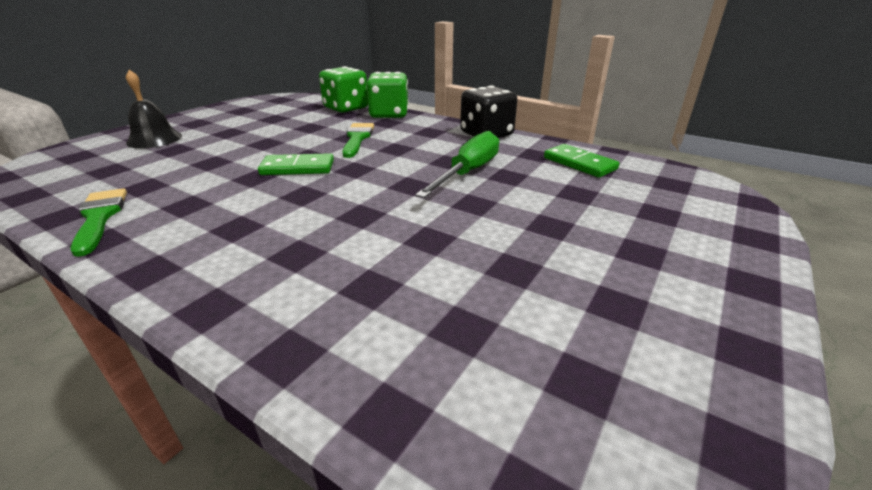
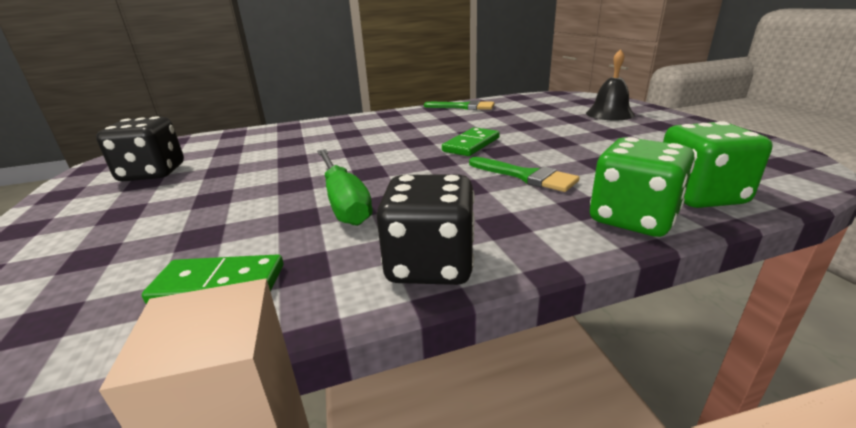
camera: 130 degrees right, 5 degrees down
none -> black dice [96,116,184,181]

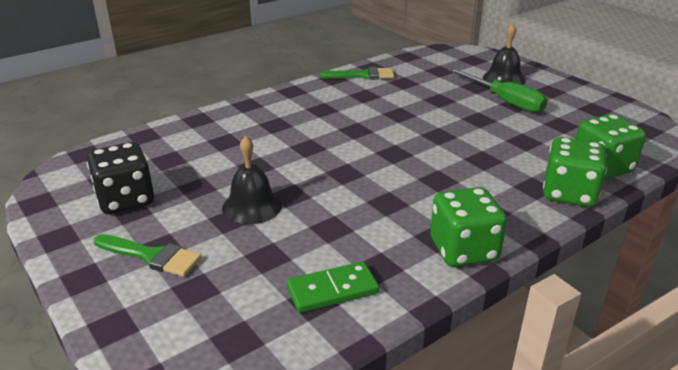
camera: 20 degrees left, 5 degrees up
green screwdriver [317,149,373,226] -> green screwdriver moved to [448,68,548,113]
black dice [376,175,475,285] -> green dice [430,187,507,267]
green domino [442,127,500,156] -> none
green brush [469,157,579,192] -> green brush moved to [94,234,202,277]
none -> black bell [222,136,282,224]

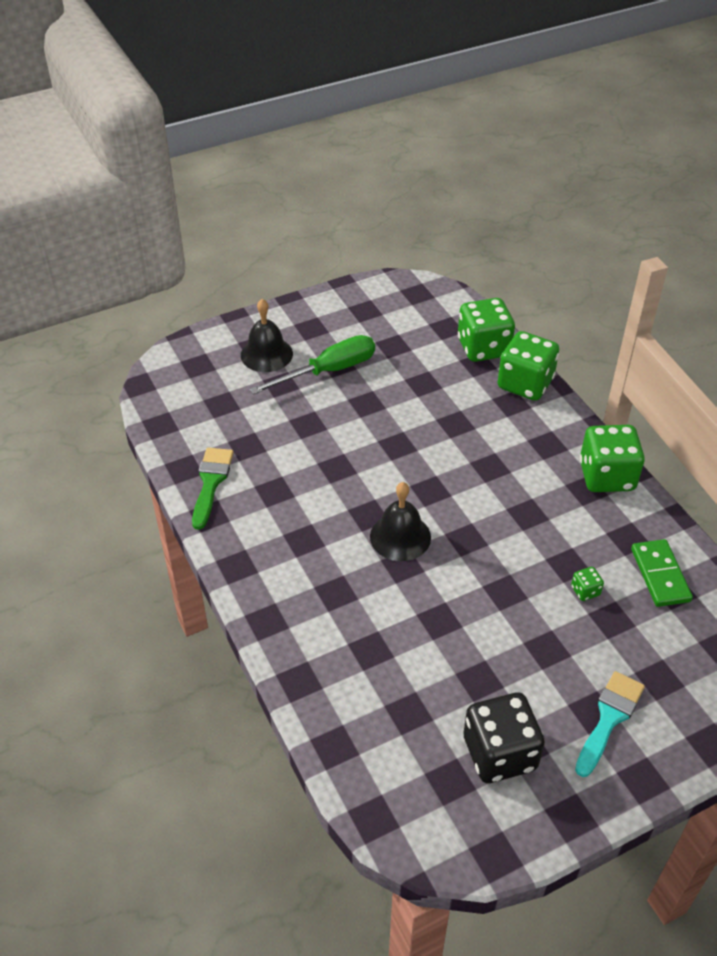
camera: 80 degrees left, 15 degrees up
green brush [94,234,202,277] -> turquoise brush [575,671,645,777]
black bell [222,136,282,224] -> black bell moved to [370,482,431,561]
none -> green dice [571,567,604,601]

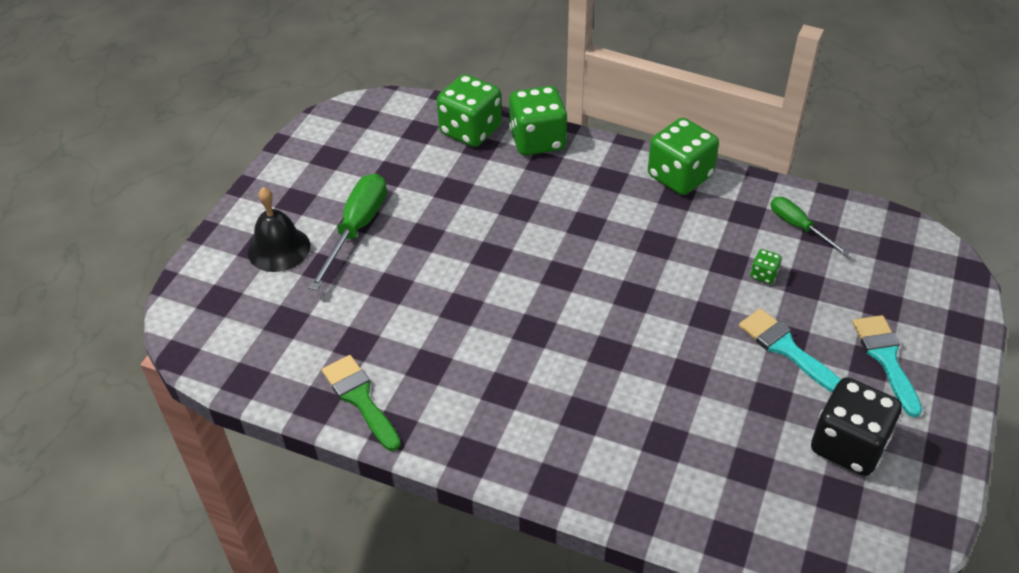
camera: 40 degrees left, 0 degrees up
black bell [370,482,431,561] -> none
green domino [631,539,693,607] -> green screwdriver [771,197,850,256]
none -> turquoise brush [739,308,841,392]

